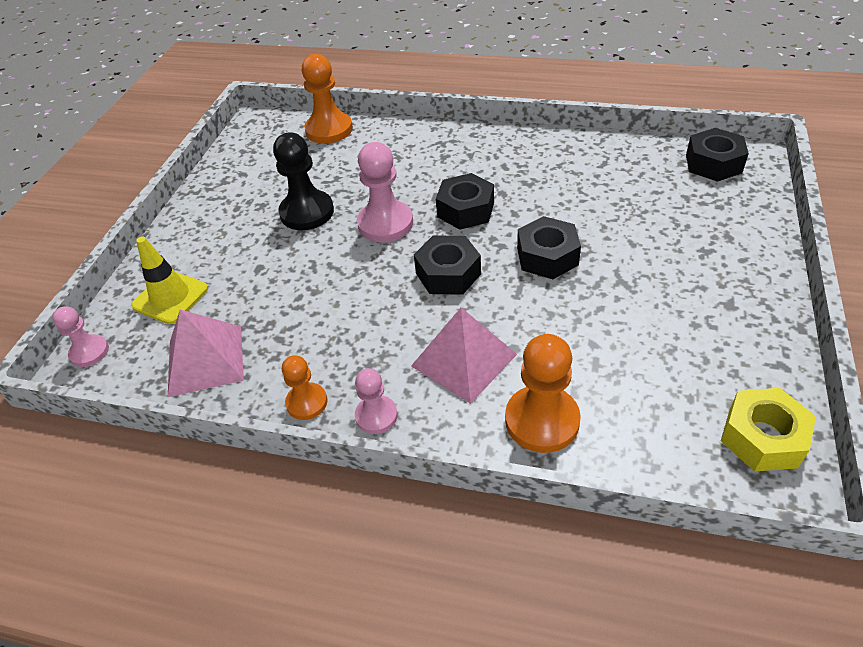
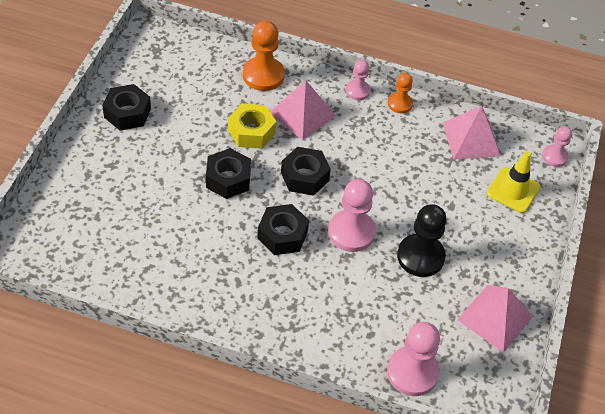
camera: 175 degrees right, 5 degrees up
orange pawn [302,54,353,144] -> pink pawn [387,322,440,396]
black nut [686,128,749,182] -> black nut moved to [102,84,151,131]
yellow nut [721,388,816,472] -> yellow nut moved to [228,103,276,149]
none -> pink pyramid [458,285,533,353]

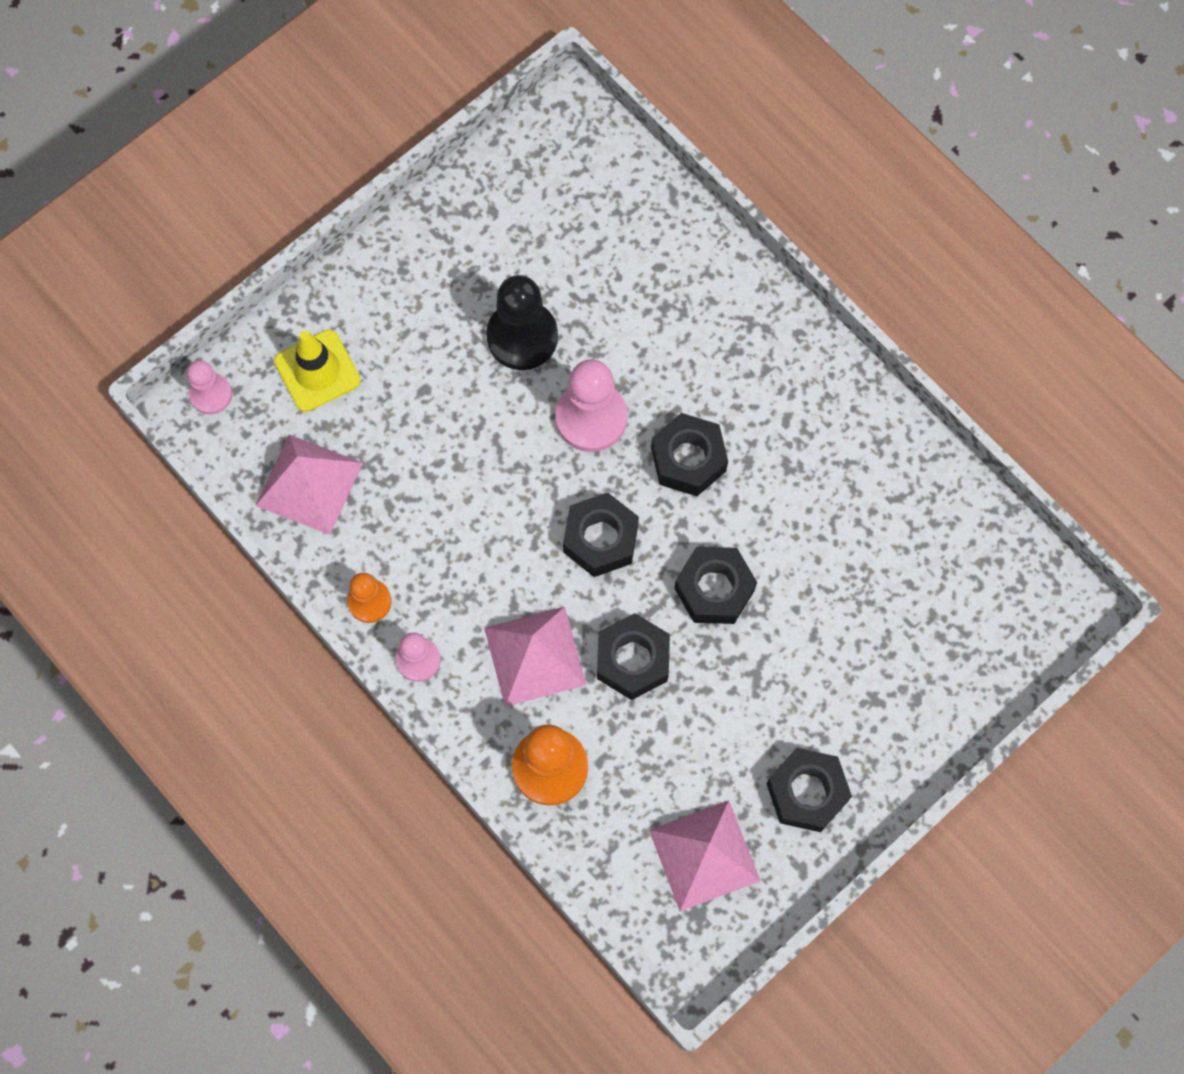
camera: 145 degrees left, 20 degrees up
yellow nut [228,103,276,149] -> black nut [597,613,670,700]
pink pawn [387,322,440,396] -> none
pink pyramid [458,285,533,353] -> pink pyramid moved to [649,800,760,911]

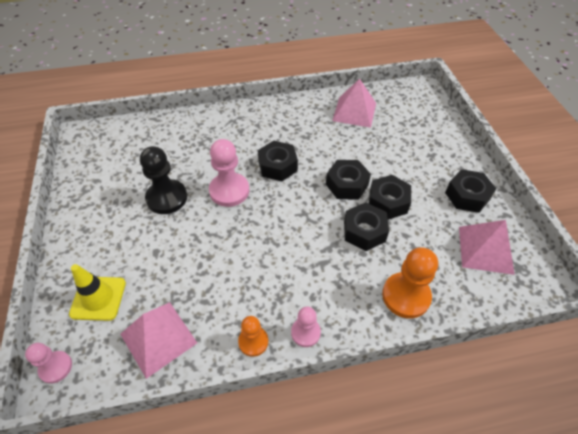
camera: 60 degrees left, 20 degrees down
pink pyramid [484,607,586,707] -> pink pyramid moved to [332,79,376,128]
black nut [563,492,639,577] -> black nut moved to [369,175,411,220]

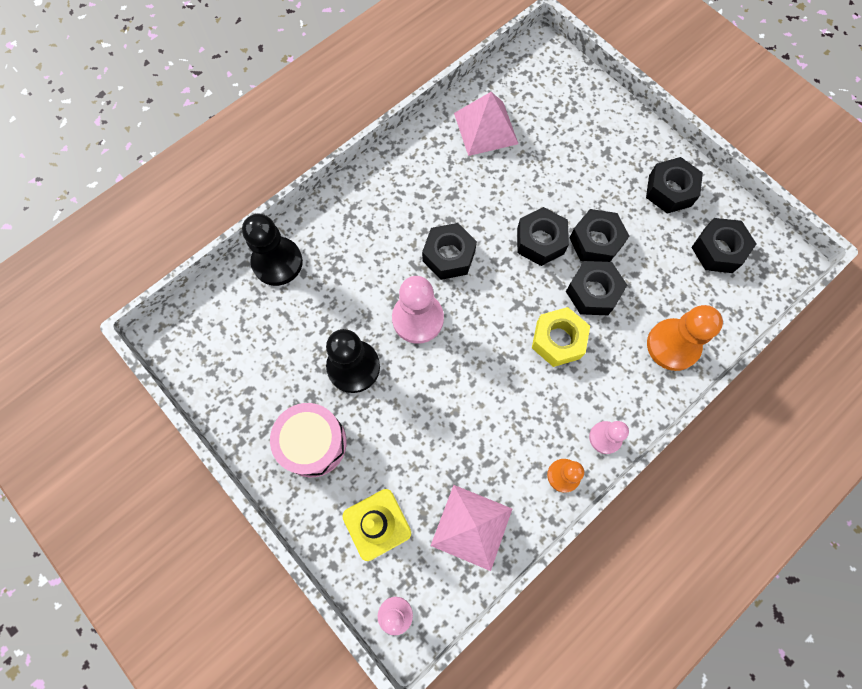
camera: 30 degrees left, 20 degrees up
pink pyramid [459,220,515,275] -> black nut [691,218,756,273]
none -> black pawn [242,214,303,286]
none -> pink drum [270,403,347,477]
none -> yellow nut [532,307,590,367]

